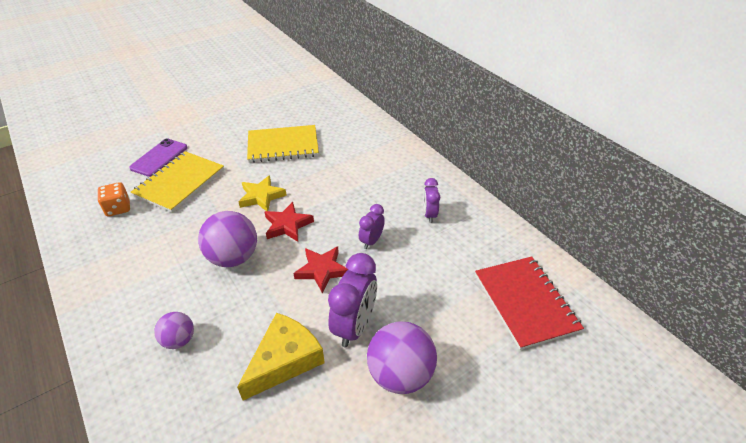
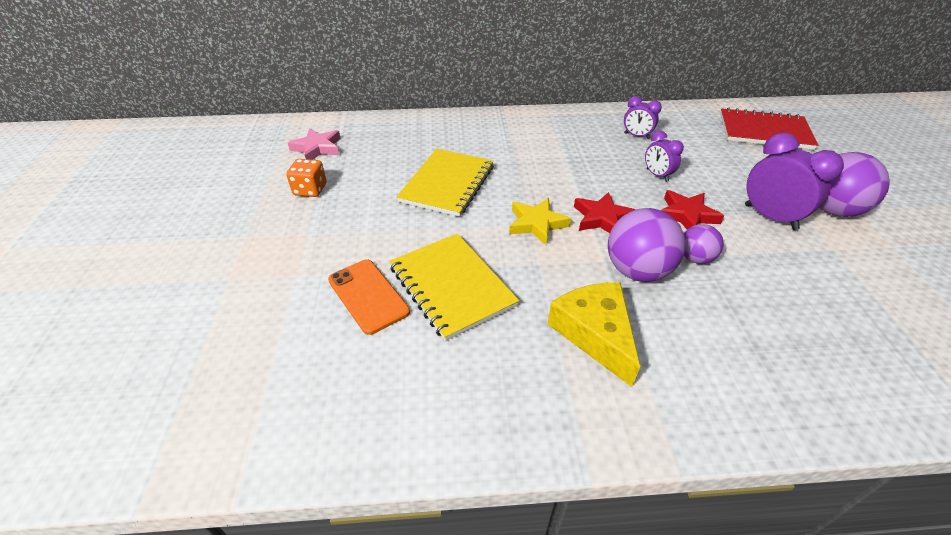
camera: 60 degrees left, 0 degrees up
orange dice [98,182,130,217] -> orange dice moved to [286,159,326,197]
purple phone [129,139,188,177] -> orange phone [328,260,410,335]
purple ball [154,312,194,349] -> purple ball moved to [684,224,723,264]
yellow cheese [237,313,325,401] -> yellow cheese moved to [548,282,641,387]
none -> pink star [288,128,341,160]

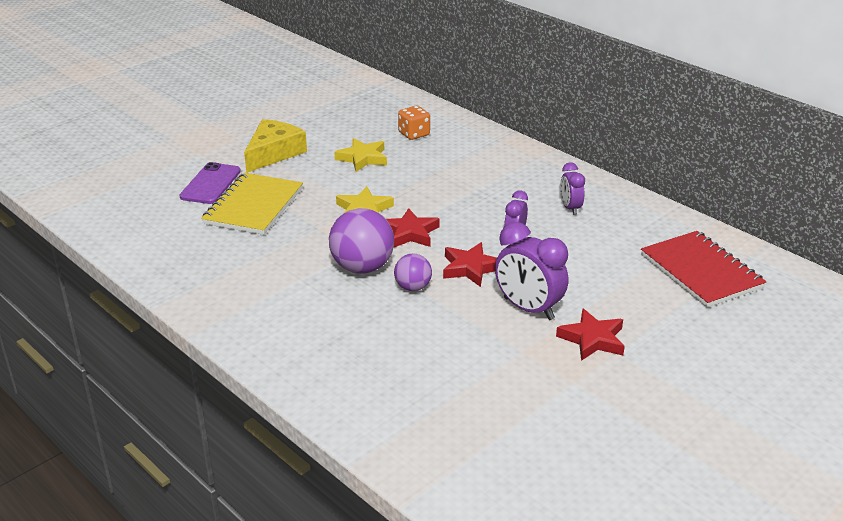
camera: 50 degrees right, 10 degrees down
orange dice [286,159,326,197] -> orange dice moved to [398,106,430,140]
pink star [288,128,341,160] -> none
orange phone [328,260,410,335] -> purple phone [180,162,241,204]
yellow notebook [397,149,494,217] -> yellow star [334,138,387,172]
yellow cheese [548,282,641,387] -> yellow cheese moved to [244,119,307,173]
purple clock [745,132,844,230] -> purple clock turned 120 degrees clockwise [495,222,568,320]
purple ball [819,152,890,217] -> red star [556,308,625,361]

